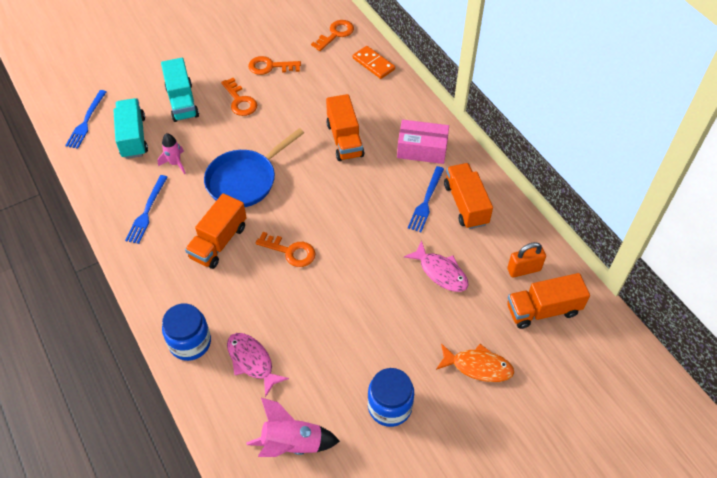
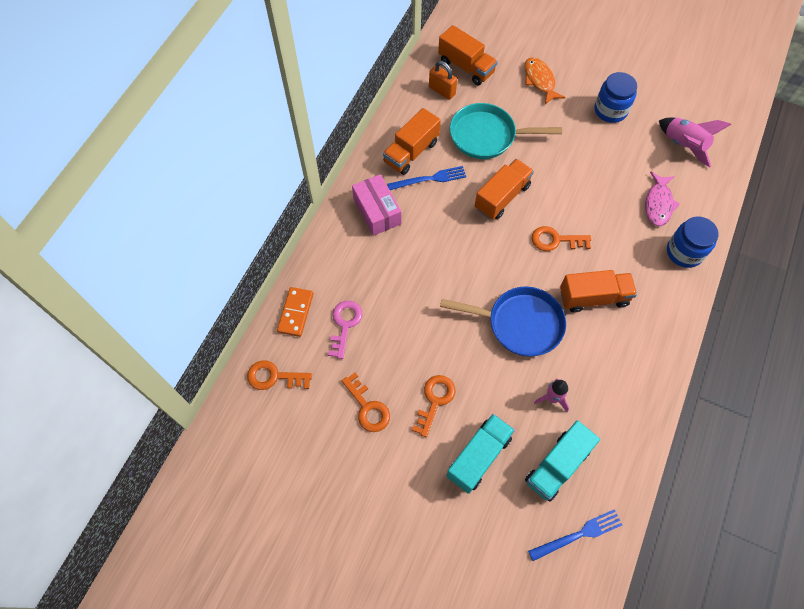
camera: 125 degrees left, 10 degrees up
blue fork [125,175,168,244] -> none
orange key [256,232,315,267] -> orange key turned 75 degrees counterclockwise [532,226,591,251]
orange truck [326,94,364,161] -> orange truck moved to [475,159,534,219]
pink fish [404,241,468,292] -> turquoise pan [450,103,562,159]
none -> pink key [328,301,363,359]

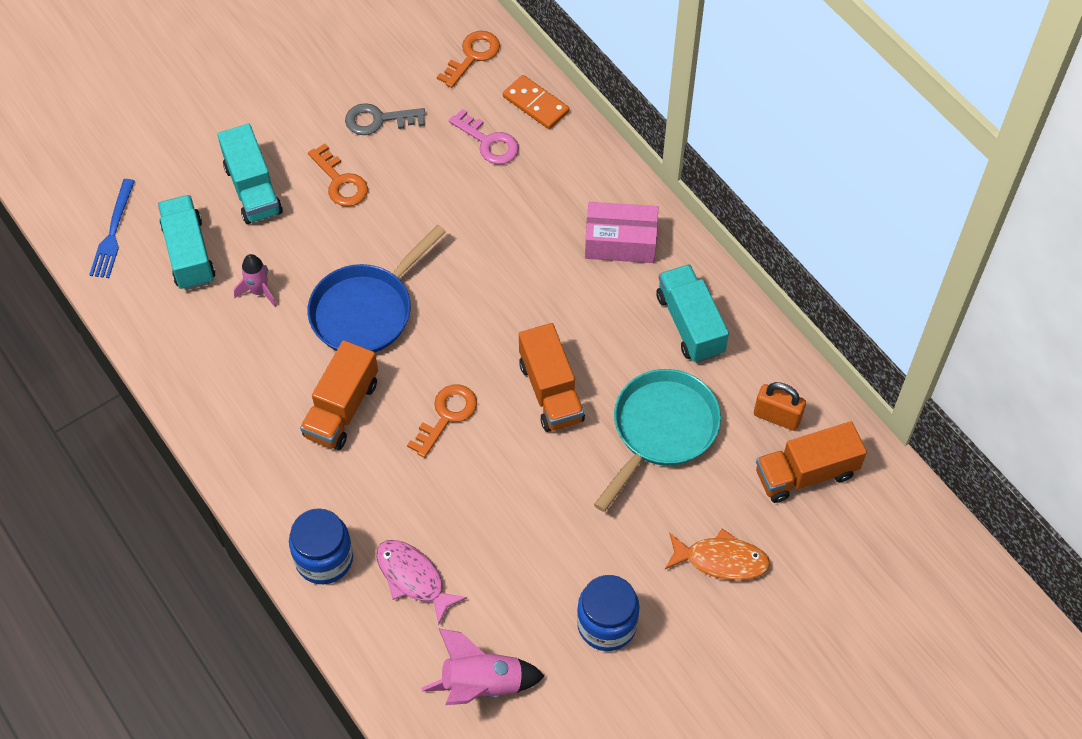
camera: 120 degrees right, 5 degrees down
orange key [342,373,390,432] -> grey key [345,103,426,135]
orange truck [383,108,441,175] -> turquoise truck [656,264,729,363]
blue fork [387,166,466,190] -> none
orange padlock [429,61,457,100] -> orange padlock turned 45 degrees clockwise [754,382,806,431]

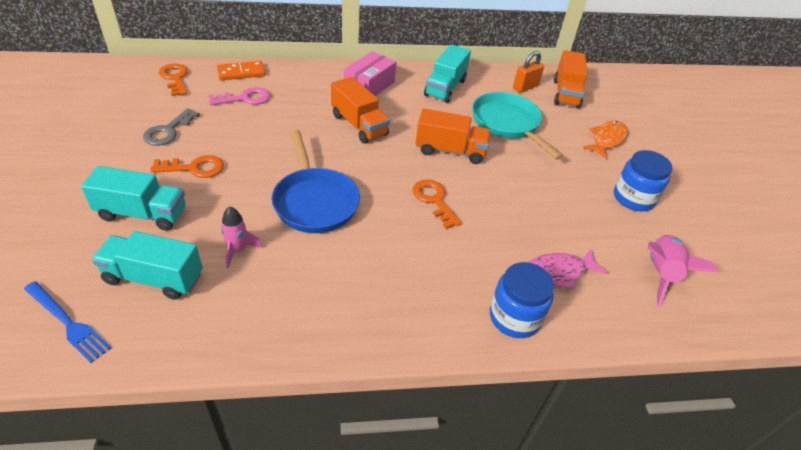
camera: 65 degrees left, 15 degrees down
orange truck [300,340,378,450] -> orange truck moved to [331,77,390,143]
turquoise truck [656,264,729,363] -> turquoise truck turned 75 degrees counterclockwise [424,44,471,103]

